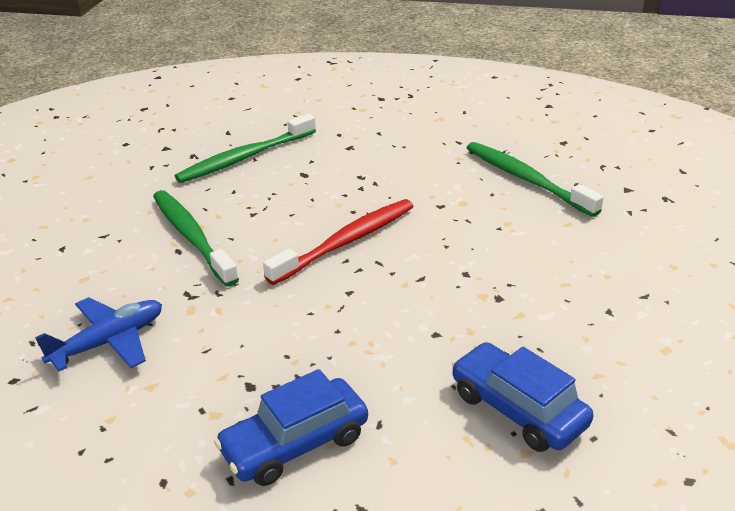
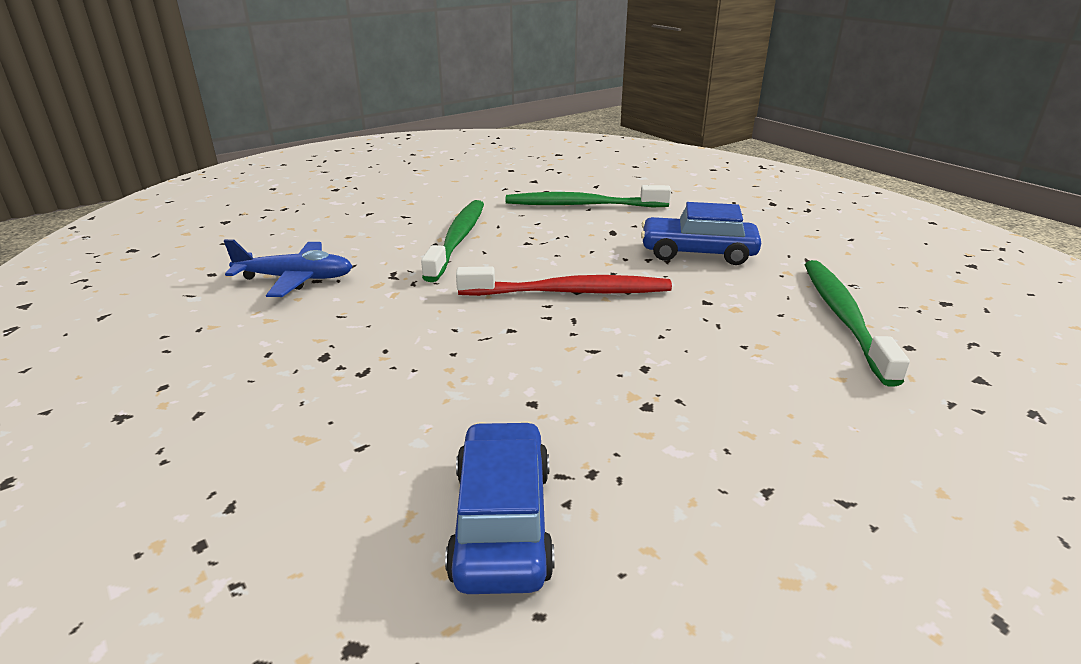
camera: 40 degrees right, 5 degrees down
blue car [214,369,368,486] -> blue car moved to [641,202,761,265]

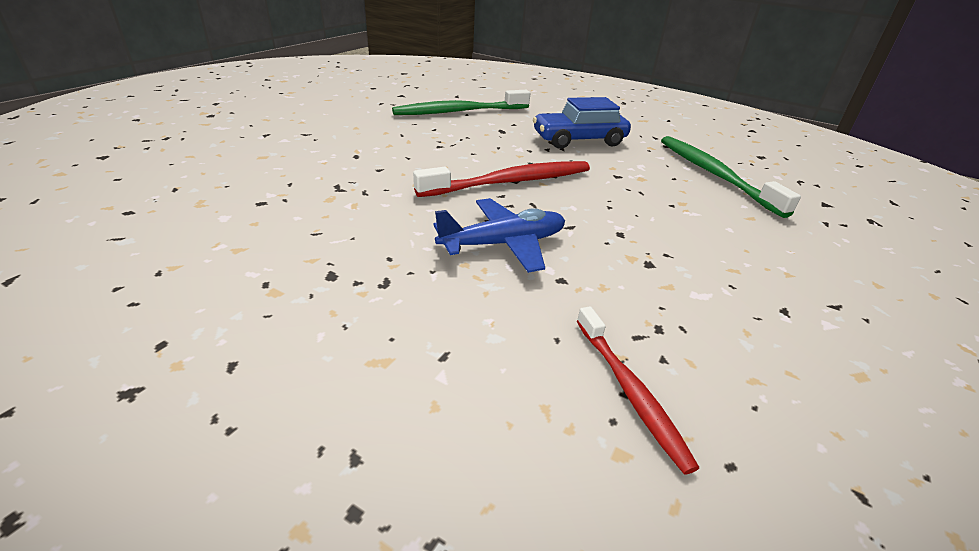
camera: 25 degrees left, 5 degrees up
blue plane [224,239,353,297] -> blue plane moved to [434,198,565,273]
green toothbrush [421,200,484,282] -> none
blue car [445,421,555,594] -> red toothbrush [577,306,699,475]

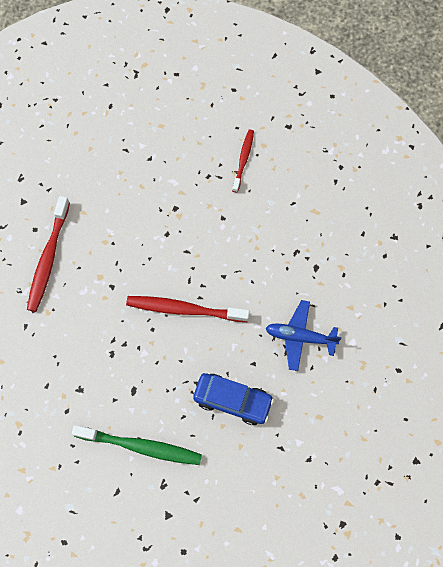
camera: 145 degrees left, 35 degrees up
blue plane [434,198,565,273] -> blue plane moved to [266,300,342,371]
blue car [533,97,631,149] -> blue car moved to [193,373,274,425]
green toothbrush [661,136,801,218] -> red toothbrush [27,196,70,312]

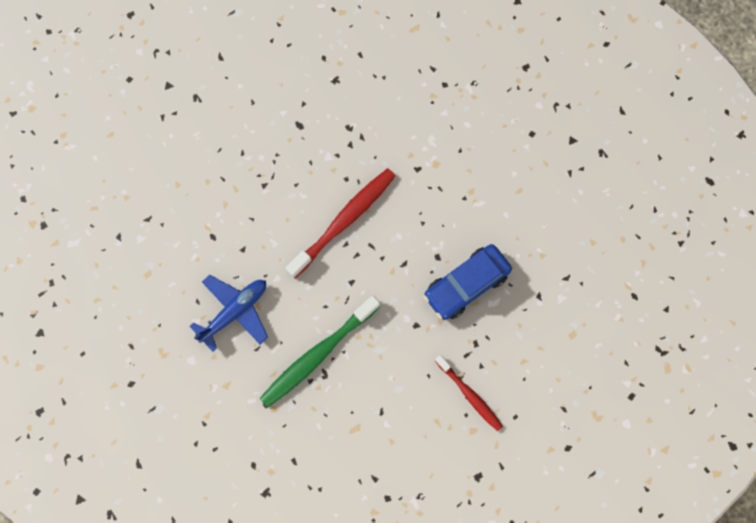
camera: 125 degrees right, 5 degrees up
red toothbrush [27,196,70,312] -> none
green toothbrush [72,425,202,465] -> green toothbrush moved to [259,296,380,408]
blue car [193,373,274,425] -> blue car moved to [424,244,512,320]

